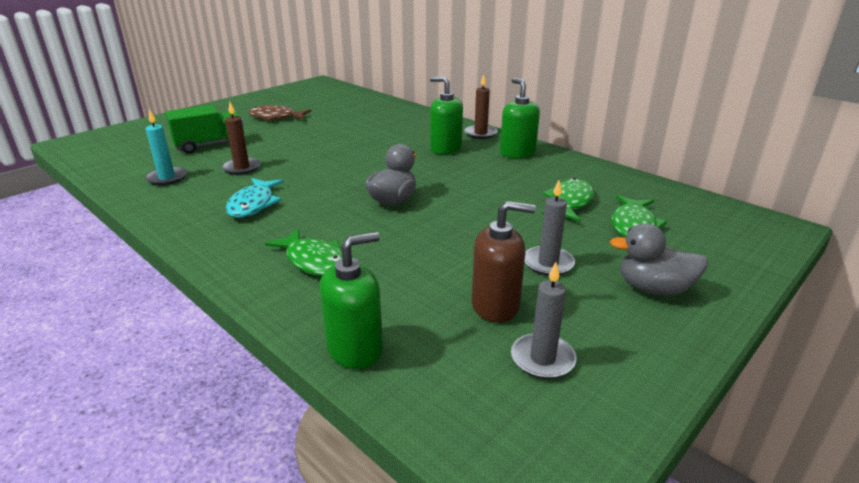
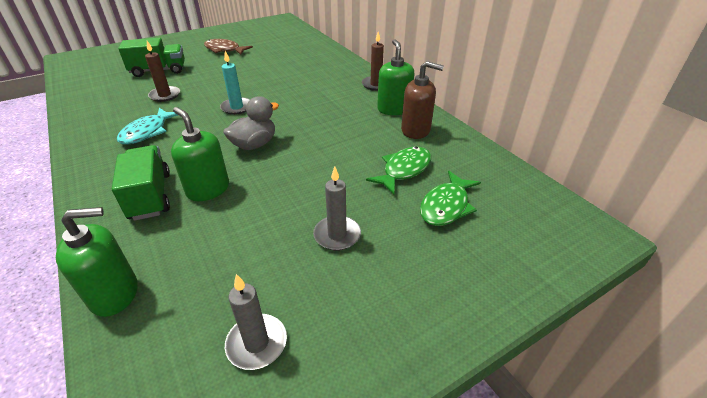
camera: 15 degrees right, 10 degrees up
turquoise candle [145,109,187,186] -> turquoise candle moved to [220,51,250,115]
green fish [265,228,342,276] -> green truck [112,145,170,221]
green soap dispenser [430,76,463,155] -> green soap dispenser moved to [171,107,229,201]
brown soap dispenser [472,201,536,323] -> brown soap dispenser moved to [401,61,444,139]
grey duck [610,223,708,295] -> none

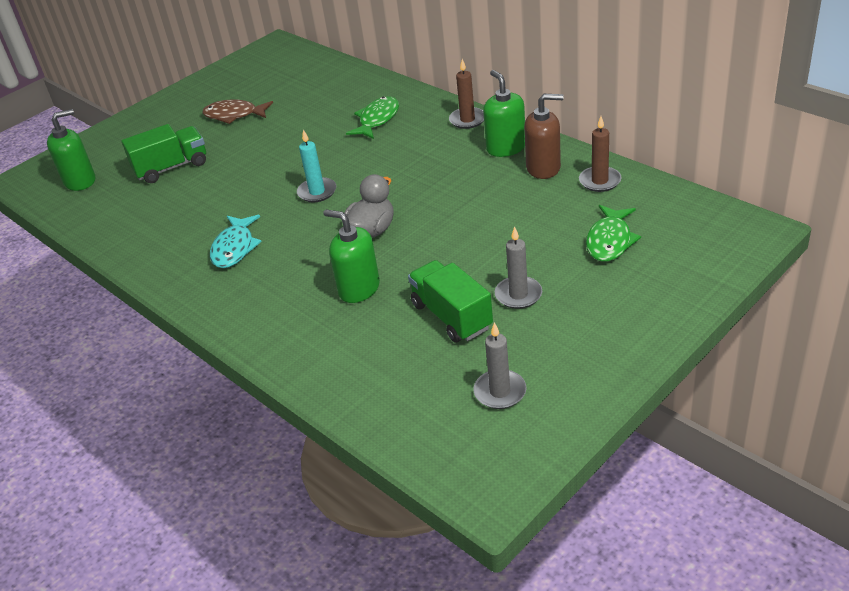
camera: 10 degrees left, 0 degrees up
green soap dispenser [56,207,138,317] -> green soap dispenser moved to [47,109,95,191]
green truck [112,145,170,221] -> green truck moved to [408,260,493,343]
brown candle [145,41,180,102] -> brown candle moved to [579,116,621,192]
green fish [366,147,431,194] -> green fish moved to [346,96,399,139]

